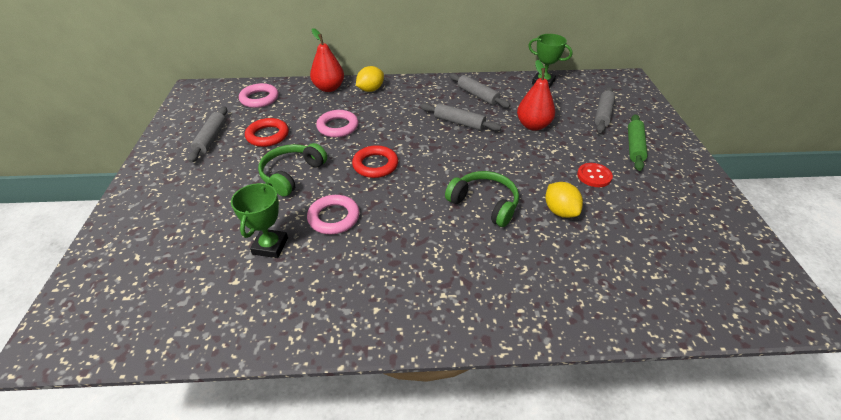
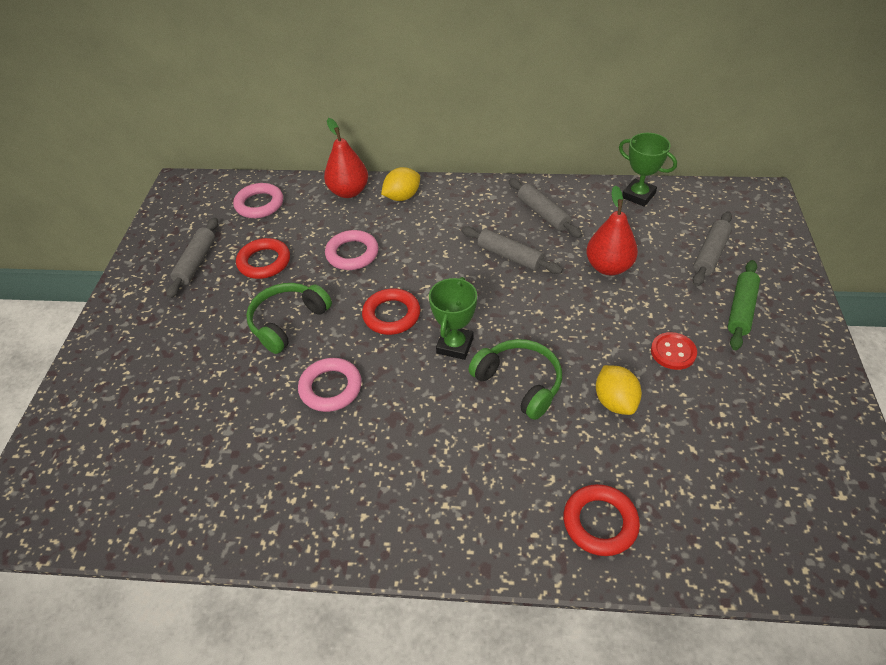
camera: 10 degrees right, 5 degrees up
green trophy [231,182,288,258] -> green trophy moved to [429,277,477,360]
none -> red ring [563,484,640,556]

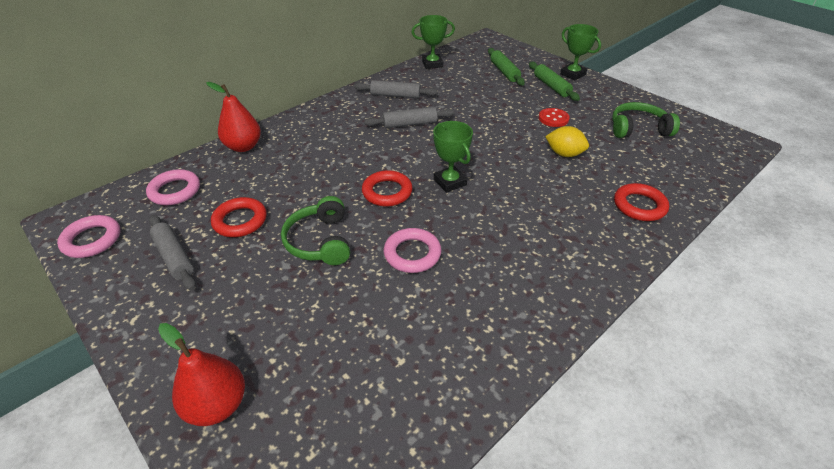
camera: 50 degrees left, 5 degrees down
pink ring [325,230,379,270] -> pink ring moved to [57,215,120,258]
yellow lemon [381,167,420,201] -> none
green headphones [468,339,562,420] -> green headphones moved to [612,102,680,138]
red pear [586,185,638,275] -> red pear moved to [158,323,245,426]
grey rolling pin [693,211,732,286] -> green rolling pin [488,48,525,86]
none -> green trophy [560,24,601,80]

